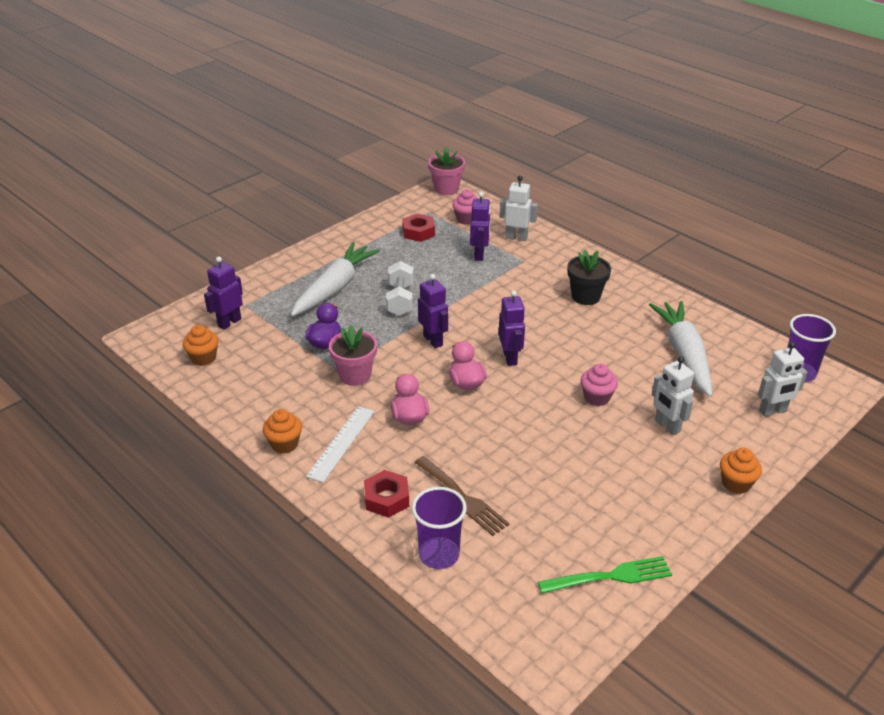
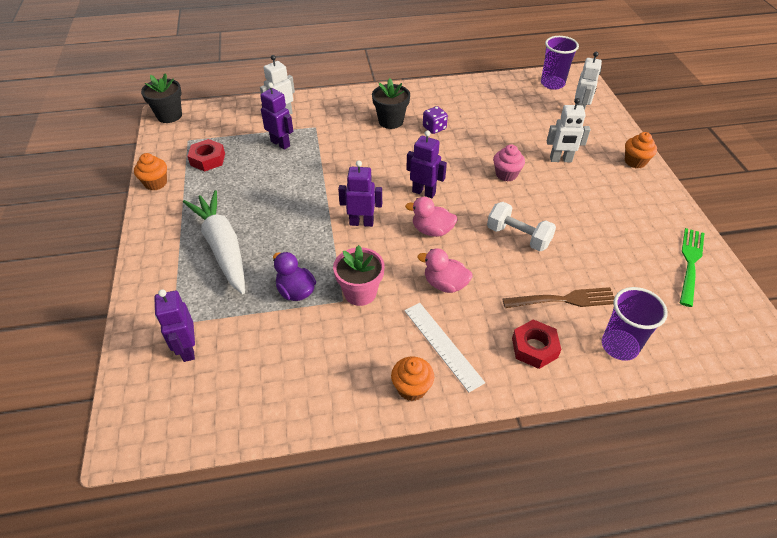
camera: 55 degrees left, 10 degrees up
orange cupcake [183,325,219,366] -> orange cupcake moved to [134,153,167,190]
white dumbbell [386,261,414,316] -> white dumbbell moved to [487,202,556,252]
pink flower pot [428,147,465,195] -> black flower pot [141,73,182,123]
pink cupcake [452,189,478,224] -> none
white carrot [649,301,712,397] -> none
none -> purple dice [423,106,448,134]

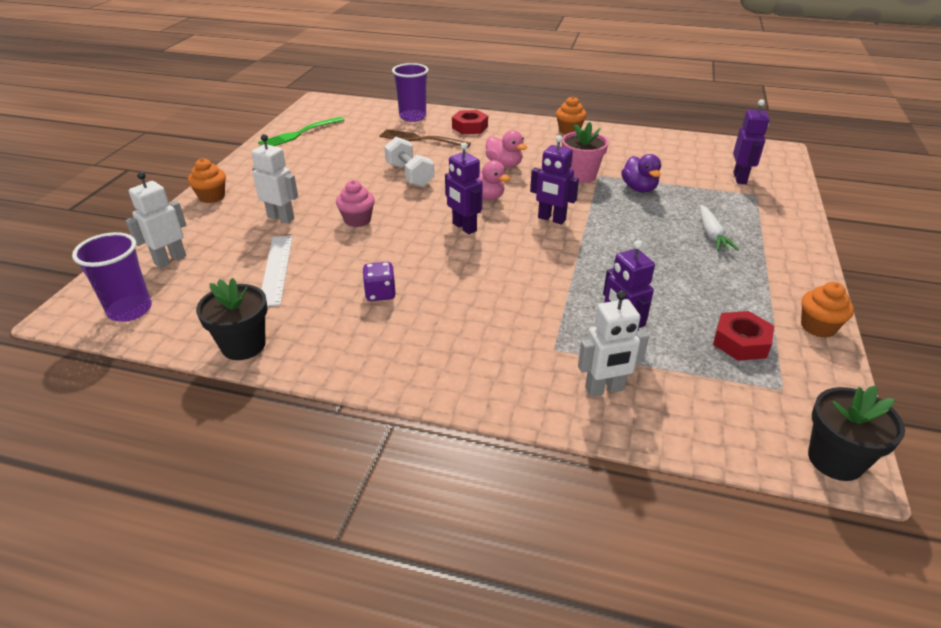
camera: 155 degrees left, 10 degrees down
white carrot [183,190,245,294] -> white carrot [700,205,739,251], size x0.51
black flower pot [372,78,410,129] -> black flower pot moved to [196,278,268,360]
white ruler [404,303,485,392] -> white ruler moved to [261,236,293,306]

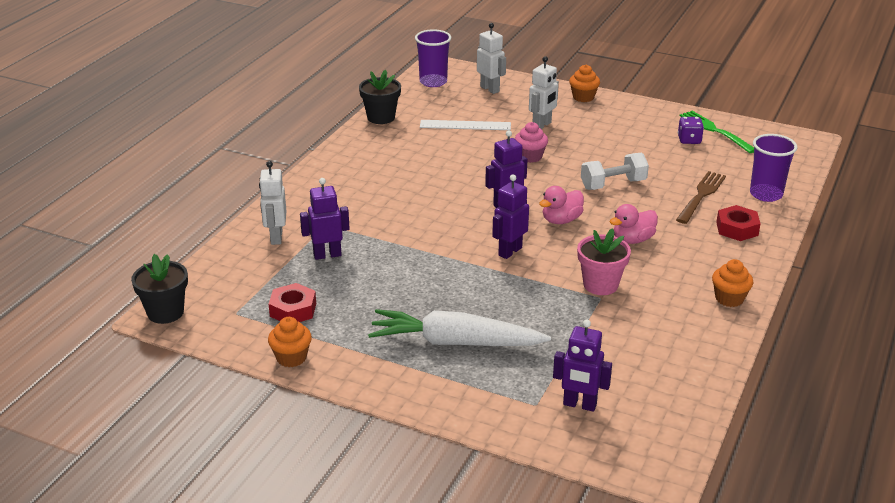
camera: 100 degrees right, 5 degrees down
purple dice [362,262,396,301] -> purple dice moved to [678,117,704,144]
purple duck [621,154,661,193] -> none
white carrot [700,205,739,251] -> white carrot [368,309,551,346], size x1.96

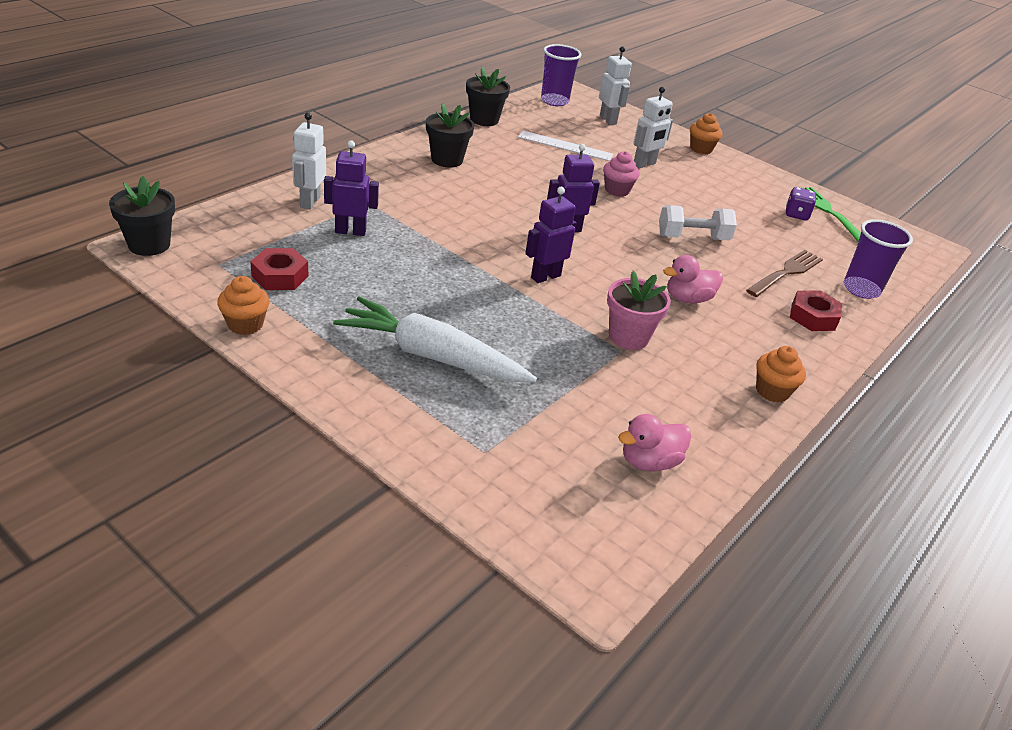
camera: 10 degrees right, 5 degrees up
pink duck [539,186,584,224] -> pink duck moved to [618,414,691,471]
purple robot [553,319,612,412] -> none
none -> black flower pot [426,103,474,167]

